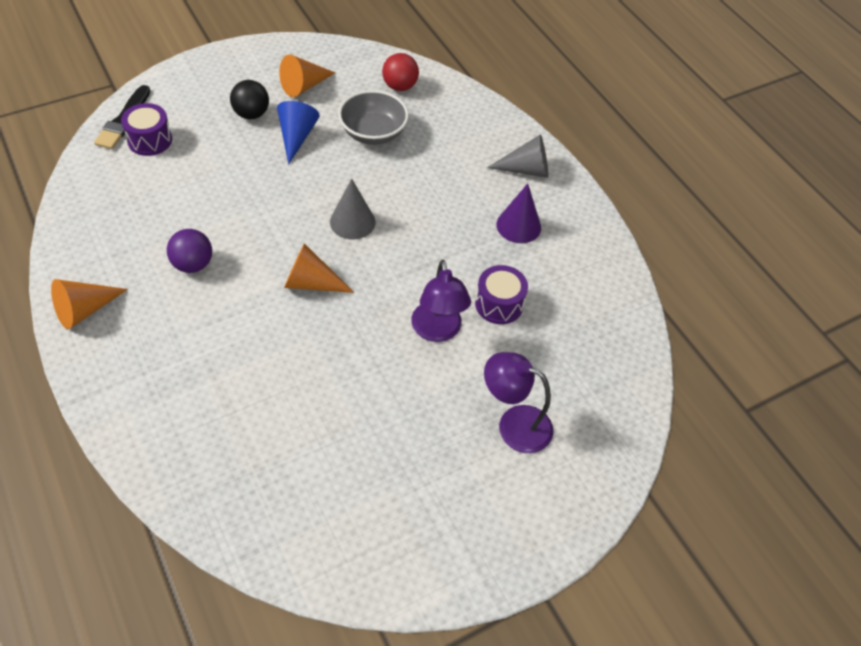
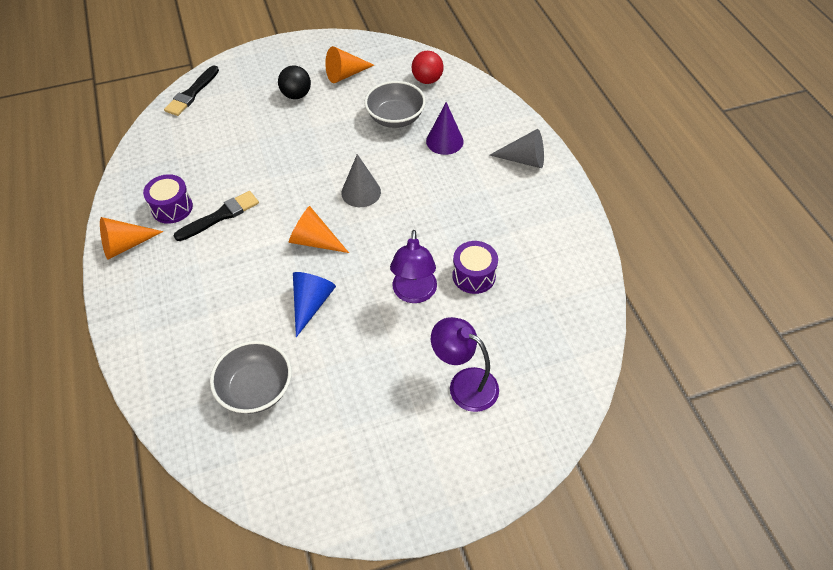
camera: 15 degrees right, 0 degrees up
purple drum [121,103,172,156] -> purple drum moved to [143,174,193,224]
purple ball [167,229,212,273] -> black brush [174,191,259,241]
blue cone [277,101,320,164] -> blue cone moved to [293,272,336,337]
purple cone [496,183,541,243] -> purple cone moved to [426,102,464,155]
none -> grey bowl [210,340,292,414]

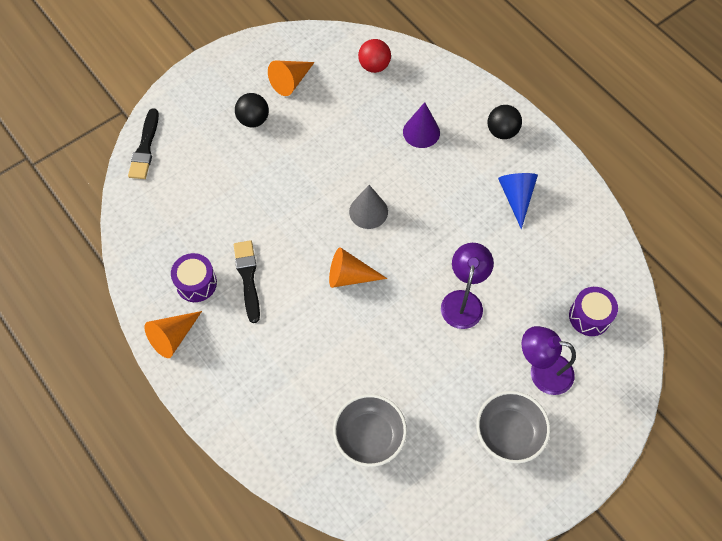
camera: 20 degrees left, 10 degrees up
black brush [174,191,259,241] -> black brush turned 45 degrees counterclockwise [234,240,260,323]
blue cone [293,272,336,337] -> blue cone moved to [498,173,538,229]
grey bowl [364,81,426,128] -> grey bowl moved to [476,391,550,464]
purple lamp [390,230,437,303] -> purple lamp turned 150 degrees counterclockwise [441,243,494,329]
purple drum [452,241,498,294] -> purple drum moved to [569,287,618,336]
grey cone [489,129,544,168] -> black ball [488,105,522,139]

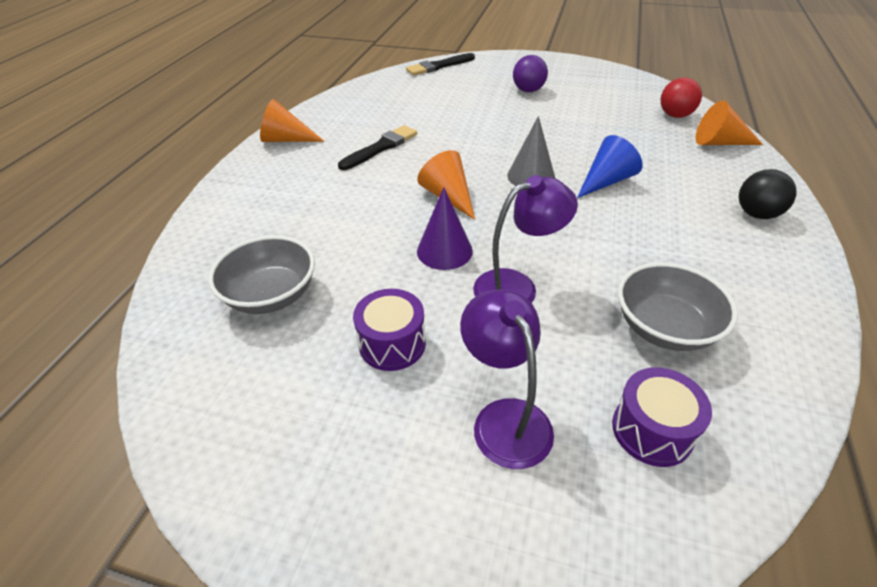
camera: 55 degrees right, 20 degrees down
purple drum [171,253,217,302] -> purple drum moved to [353,289,426,371]
black ball [235,93,269,127] -> purple ball [513,55,548,92]
orange cone [268,60,315,96] -> orange cone moved to [695,101,763,145]
purple cone [403,102,440,148] -> purple cone moved to [417,187,473,270]
grey bowl [476,391,550,464] -> grey bowl moved to [618,262,738,351]
blue cone [498,173,538,229] -> blue cone moved to [577,135,643,198]

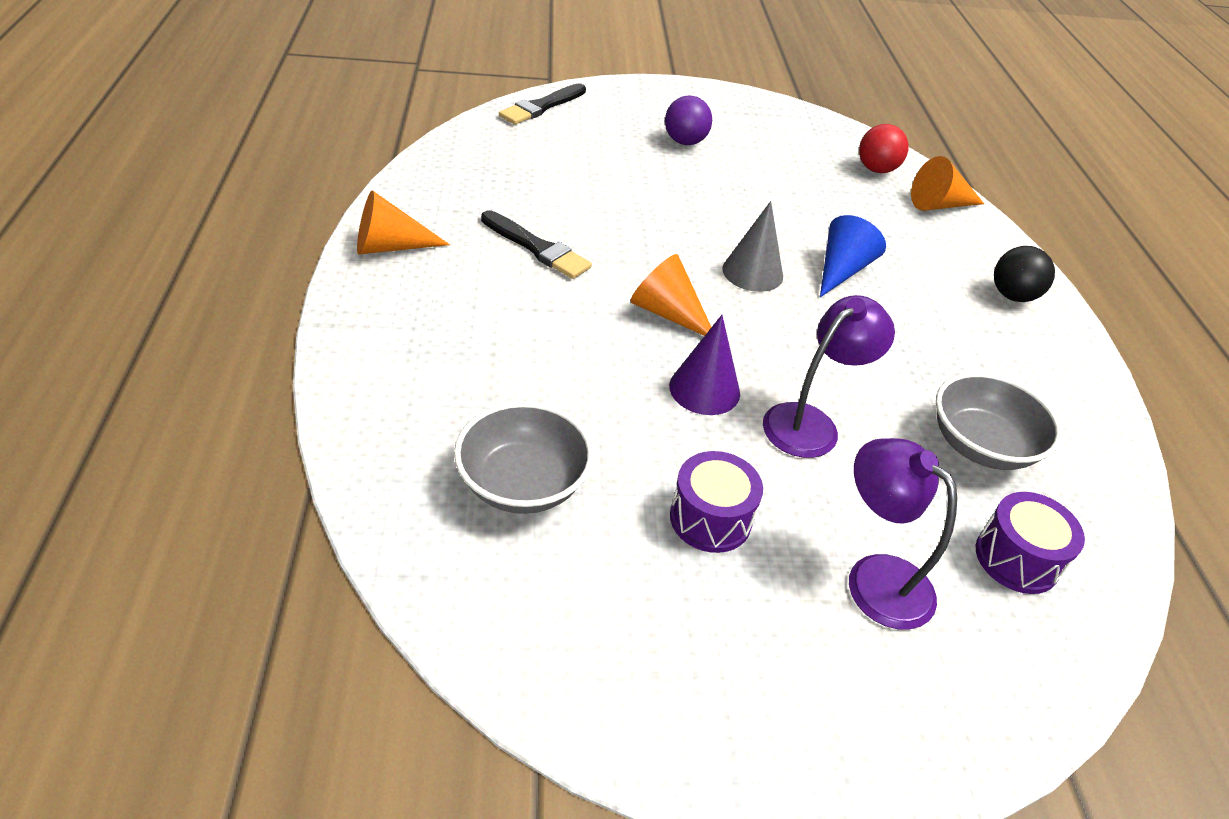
camera: 25 degrees left, 0 degrees up
black brush [338,125,417,170] -> black brush turned 105 degrees clockwise [481,210,592,279]

